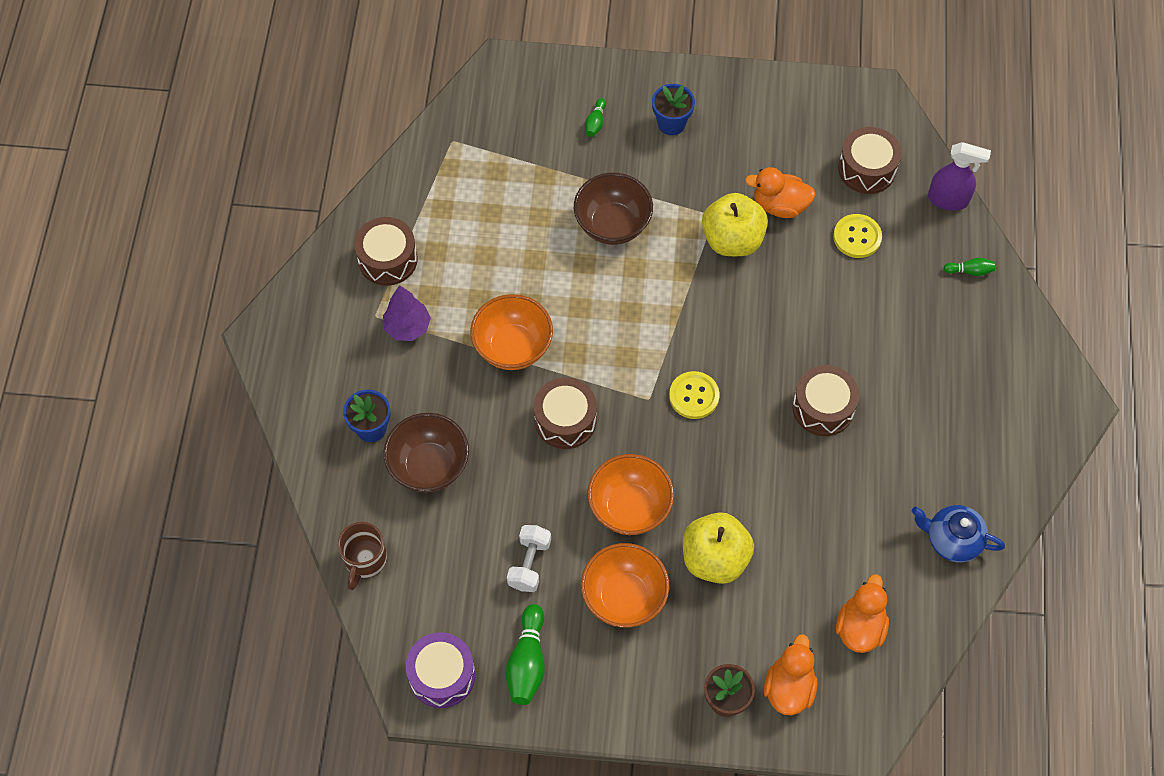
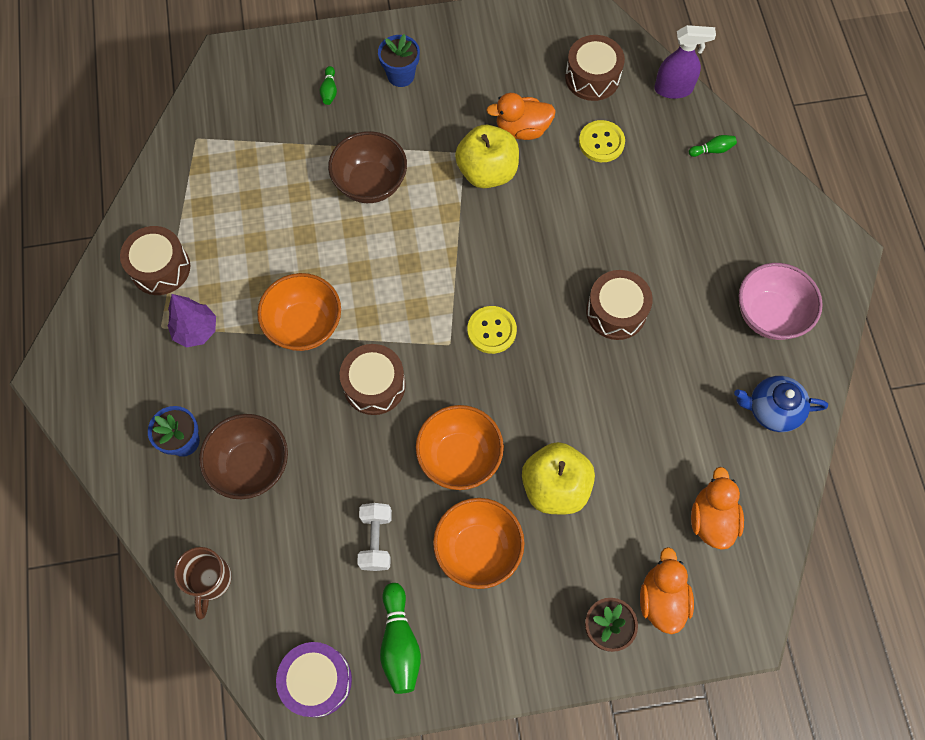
camera: 15 degrees left, 5 degrees up
none -> pink bowl [739,263,823,340]

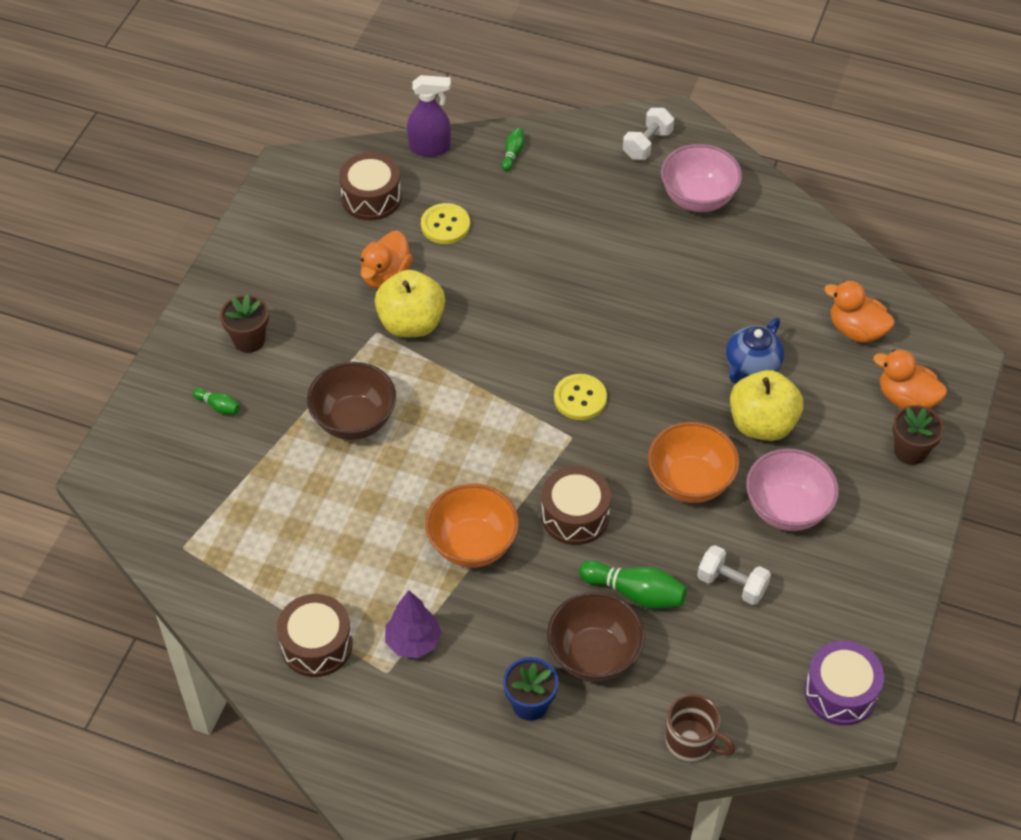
camera: 60 degrees left, 15 degrees down
blue flower pot [378,34,420,87] -> brown flower pot [220,294,269,353]
green bowling pin [380,583,421,694] -> green bowling pin moved to [579,560,687,609]
orange bowl [433,498,525,589] -> pink bowl [746,449,839,531]
brown drum [586,270,653,340] -> none
purple spray bottle [654,25,716,99] -> purple spray bottle turned 60 degrees clockwise [407,75,451,157]
blue teapot [734,376,828,432] -> blue teapot moved to [726,318,784,384]
none -> white dumbbell [623,108,674,160]

